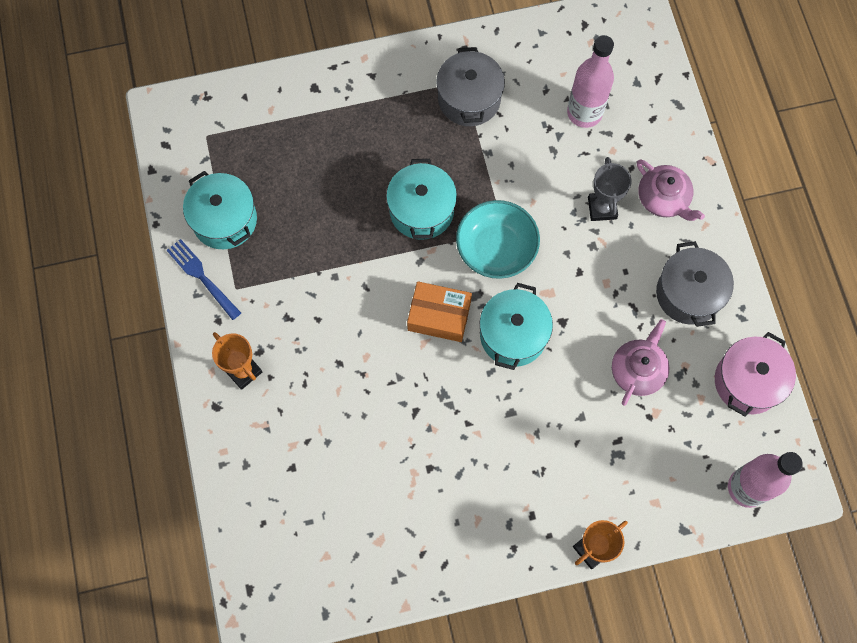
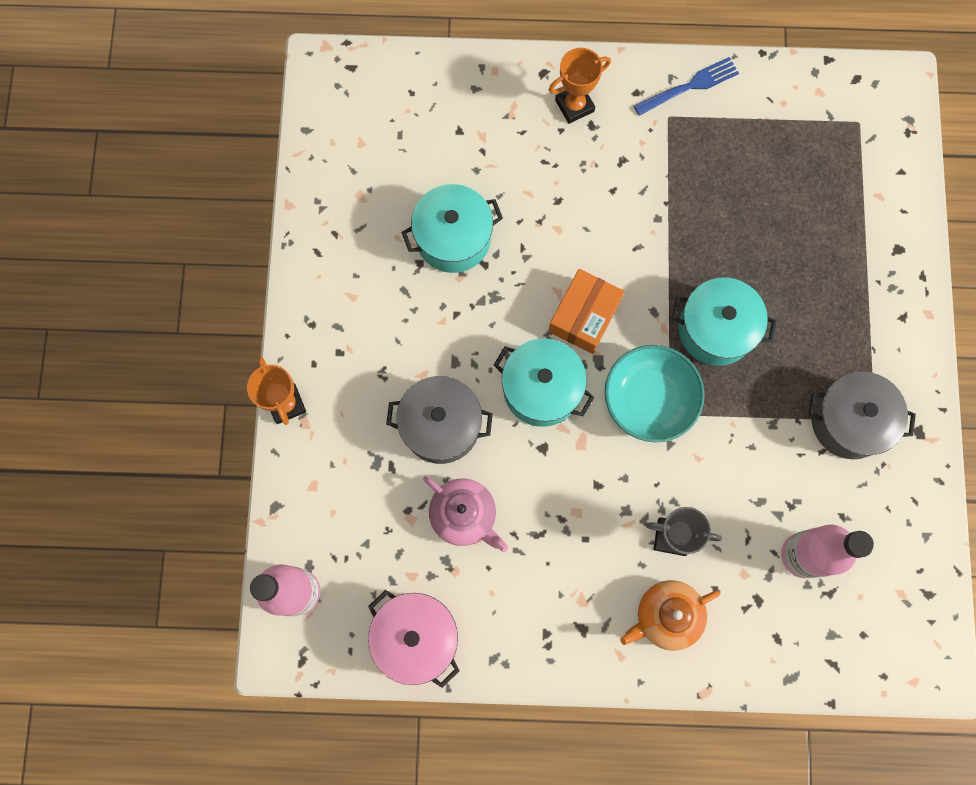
camera: 105 degrees right, 5 degrees up
turquoise pot [183,171,257,249] -> turquoise pot moved to [401,184,503,273]
pink teapot [637,159,705,221] -> orange teapot [620,580,720,651]
grey pot [656,241,734,327] -> grey pot moved to [386,376,493,464]

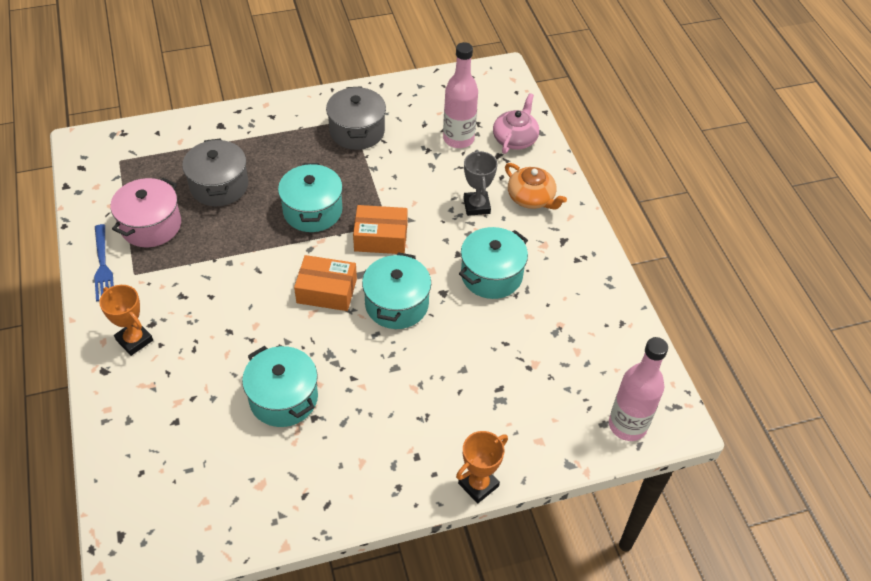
camera: 110 degrees left, 25 degrees down
pink pot [368,590,460,688] -> pink pot moved to [111,178,181,247]
grey pot [386,376,493,464] -> grey pot moved to [182,138,248,206]
pink teapot [423,476,508,552] -> pink teapot moved to [493,93,539,154]
turquoise bowl [604,345,705,443] -> orange box [353,205,408,254]
blue fork [634,57,739,116] -> blue fork turned 150 degrees counterclockwise [94,224,114,302]
none -> turquoise pot [459,227,528,299]

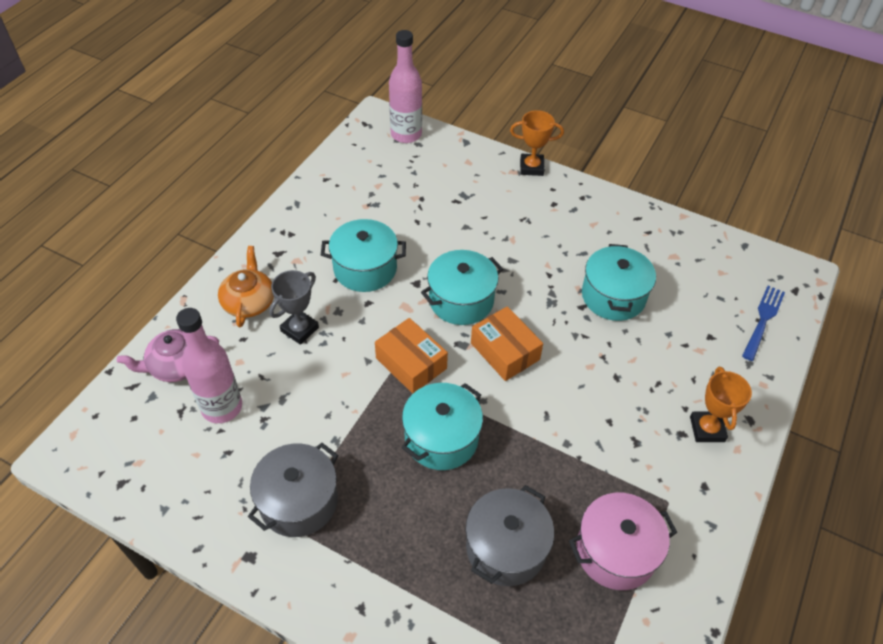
camera: 135 degrees left, 0 degrees up
blue fork [94,224,114,302] -> blue fork moved to [742,286,785,361]

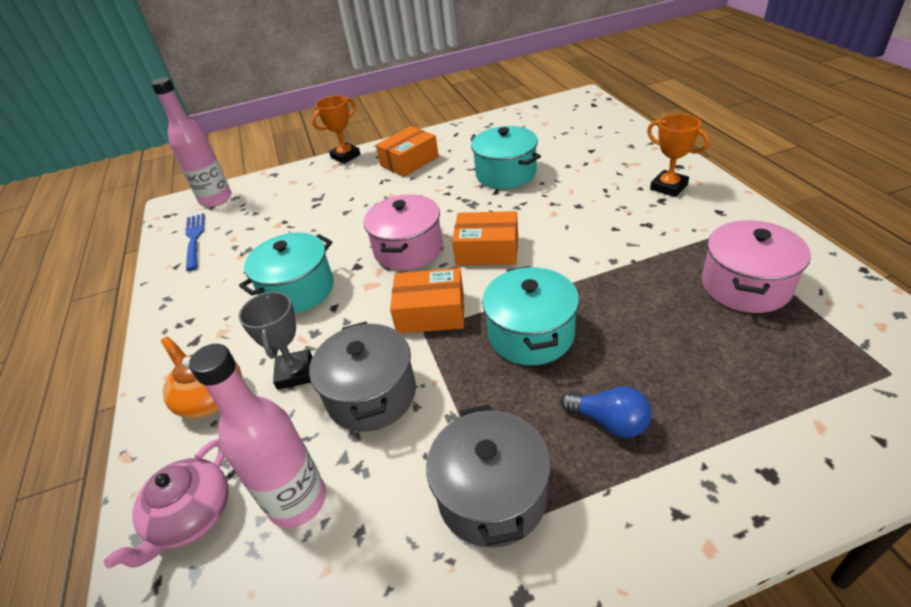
camera: 40 degrees left, 10 degrees down
turquoise pot [421,250,503,325] -> pink pot [364,194,443,270]
grey pot [466,485,554,586] -> grey pot moved to [309,322,416,432]
blue fork [742,286,785,361] -> blue fork moved to [186,213,205,271]
none -> orange box [376,126,439,177]
none -> blue light bulb [561,386,652,438]

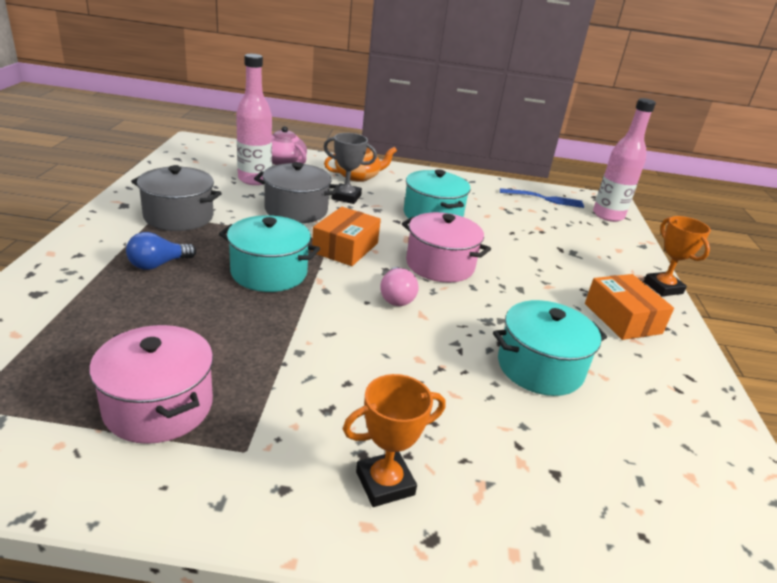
camera: 105 degrees right, 10 degrees down
orange box [452,211,518,265] -> pink light bulb [380,267,418,306]

